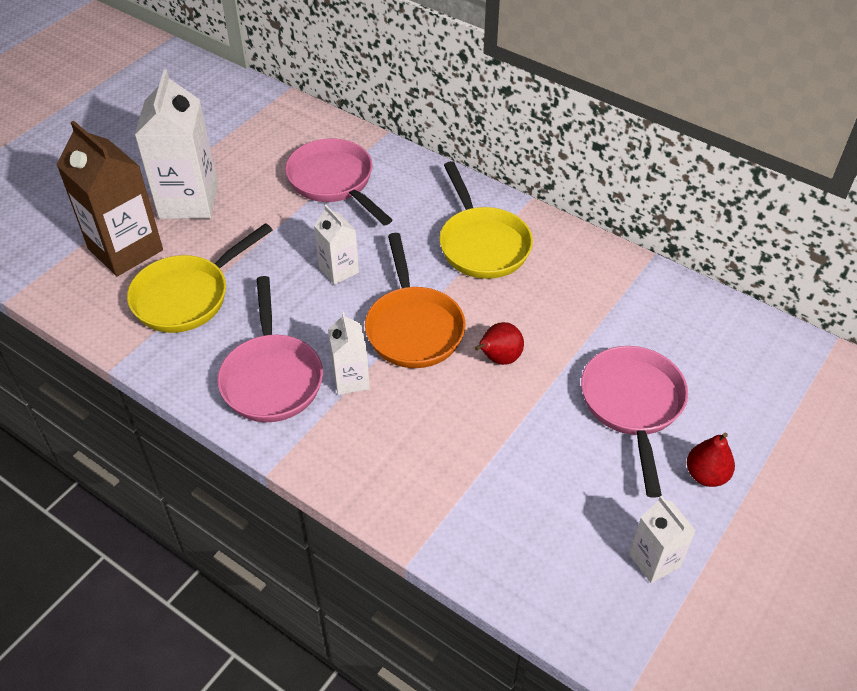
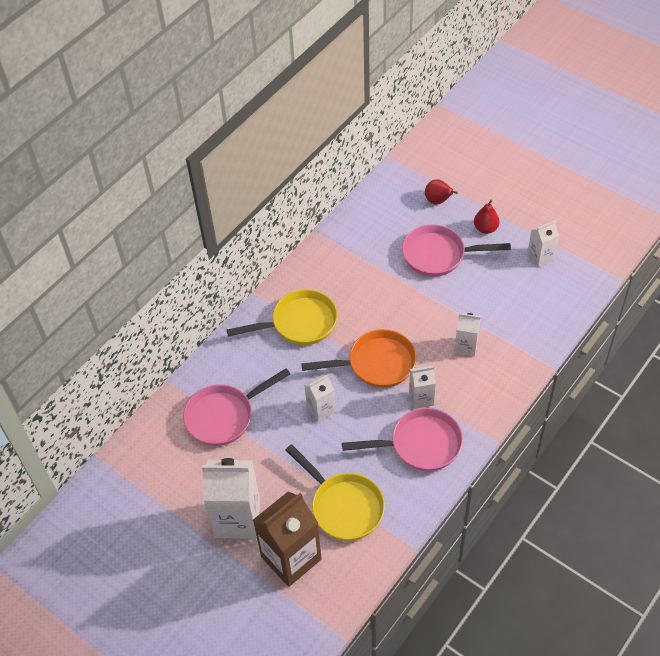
camera: 85 degrees left, 5 degrees up
red pear [475,322,524,365] -> red pear moved to [425,179,458,205]
none -> white carton [454,313,481,356]

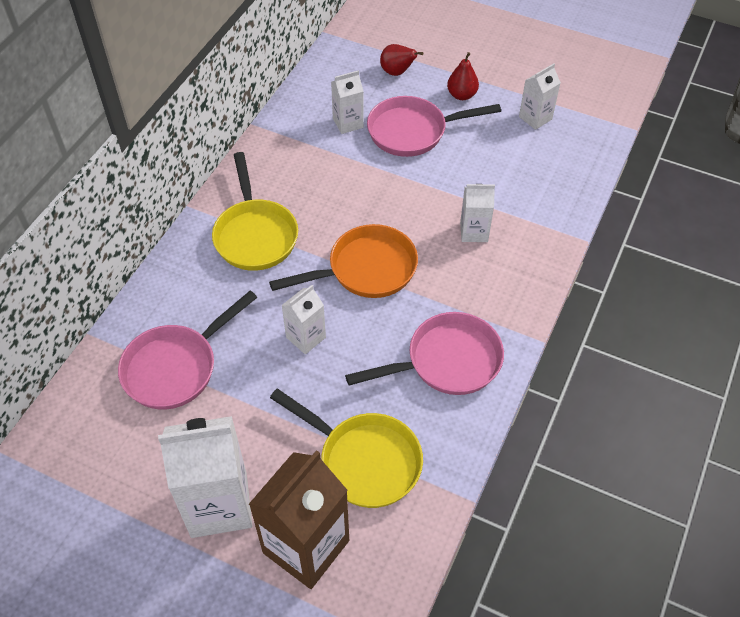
camera: 15 degrees left, 0 degrees up
yellow pan [227,289,337,345] -> yellow pan turned 105 degrees clockwise [212,152,298,271]
white carton [409,365,436,409] -> white carton moved to [331,70,364,134]

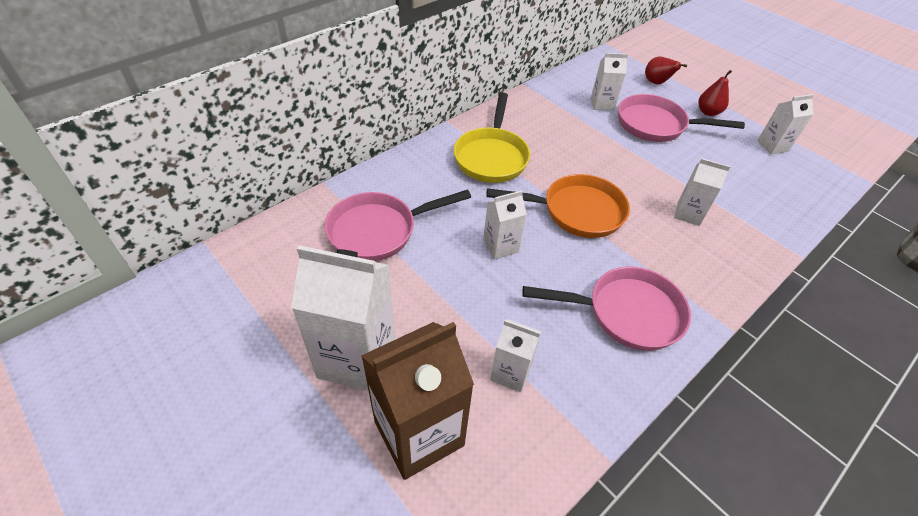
camera: 20 degrees right, 5 degrees down
yellow pan [270,389,423,508] -> white carton [490,319,542,392]

